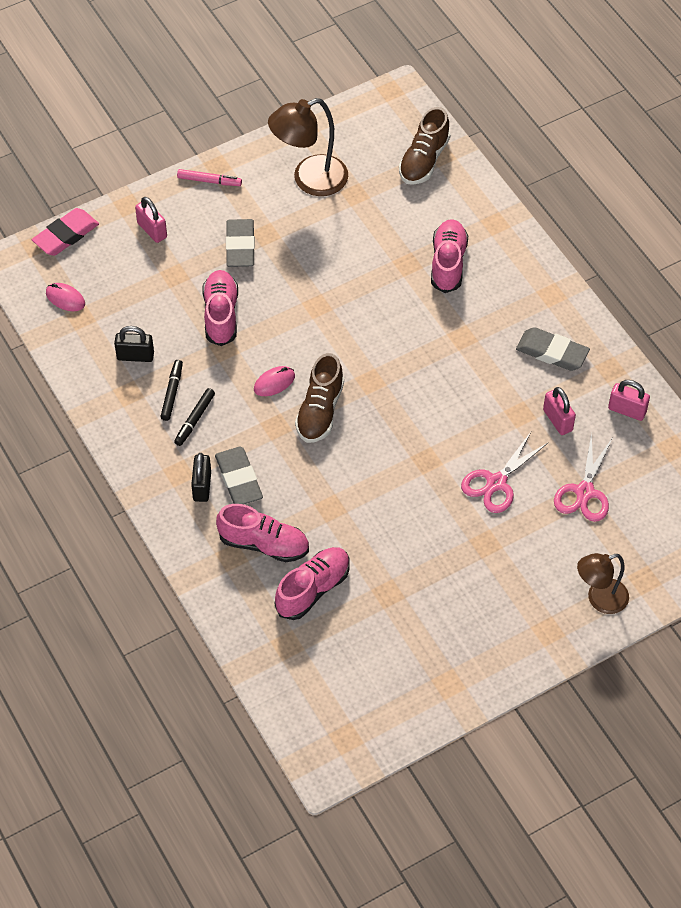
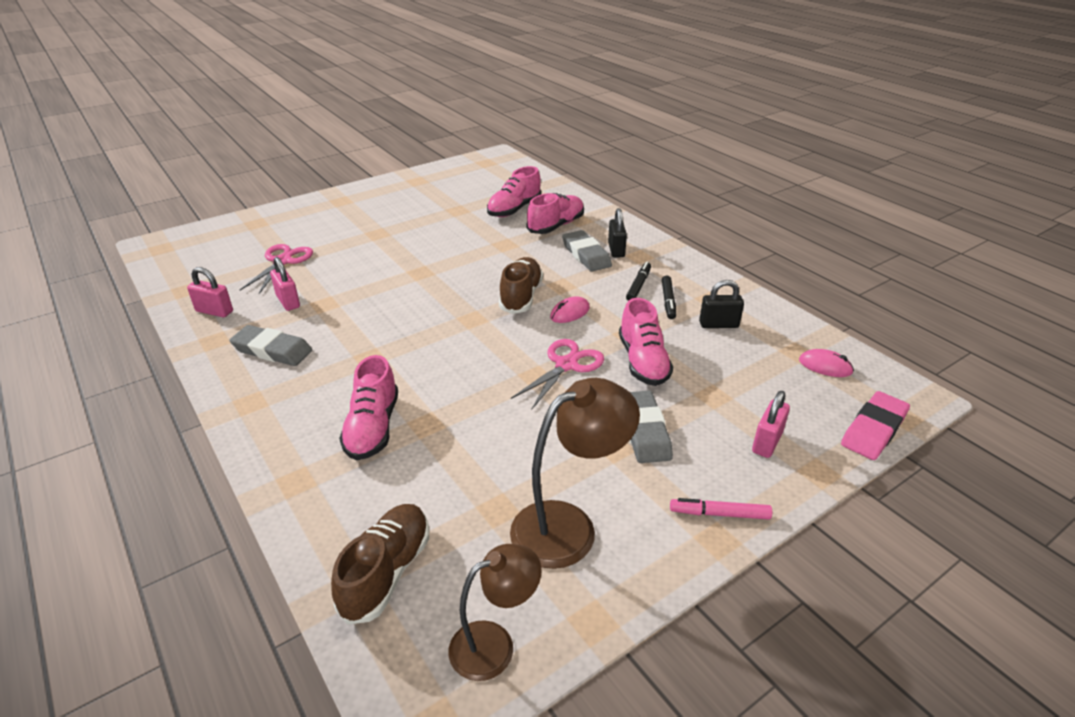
camera: 175 degrees right, 20 degrees down
pink padlock [135,197,167,243] -> pink padlock turned 75 degrees clockwise [752,391,790,458]
pink shoe [216,504,309,562] -> pink shoe turned 120 degrees clockwise [527,193,584,234]
pink scissors [461,432,549,513] -> pink scissors moved to [511,339,604,410]
brown lamp [577,553,629,614] -> brown lamp moved to [448,544,542,681]

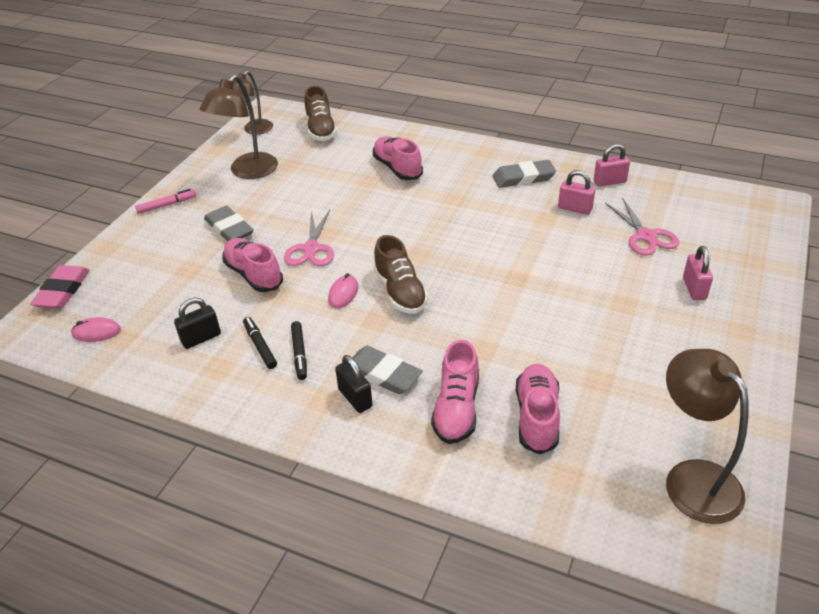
camera: 150 degrees right, 5 degrees up
pink padlock [752,391,790,458] -> pink padlock moved to [683,246,713,300]
none -> brown lamp [666,349,749,524]

